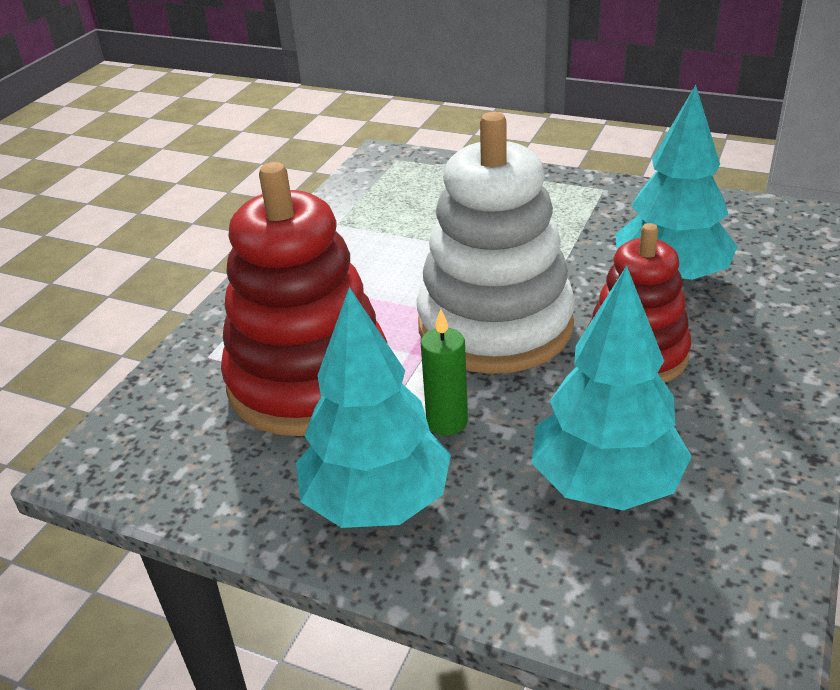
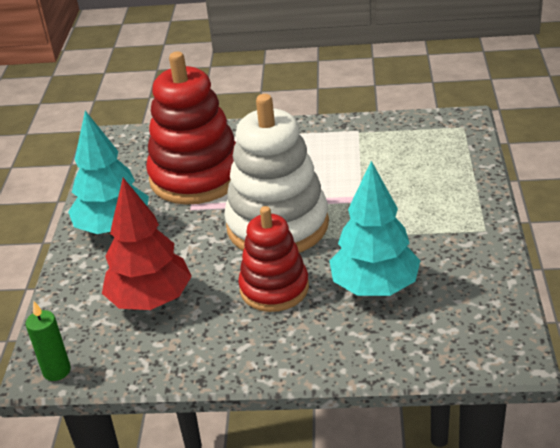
camera: 70 degrees right, 0 degrees up
green candle [421,309,468,436] -> green candle moved to [26,302,71,381]
turquoise tree [532,265,692,510] -> red tree [102,178,192,310]

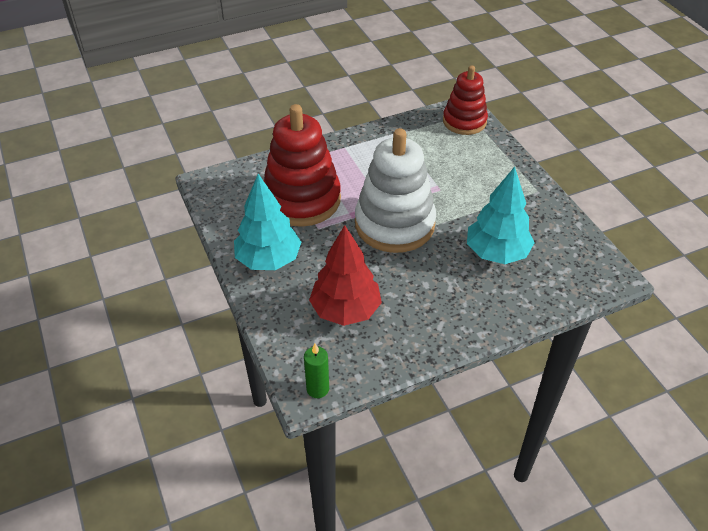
camera: 30 degrees left, 10 degrees up
red stacking toy [238,206,309,312] -> red stacking toy moved to [443,65,488,135]

